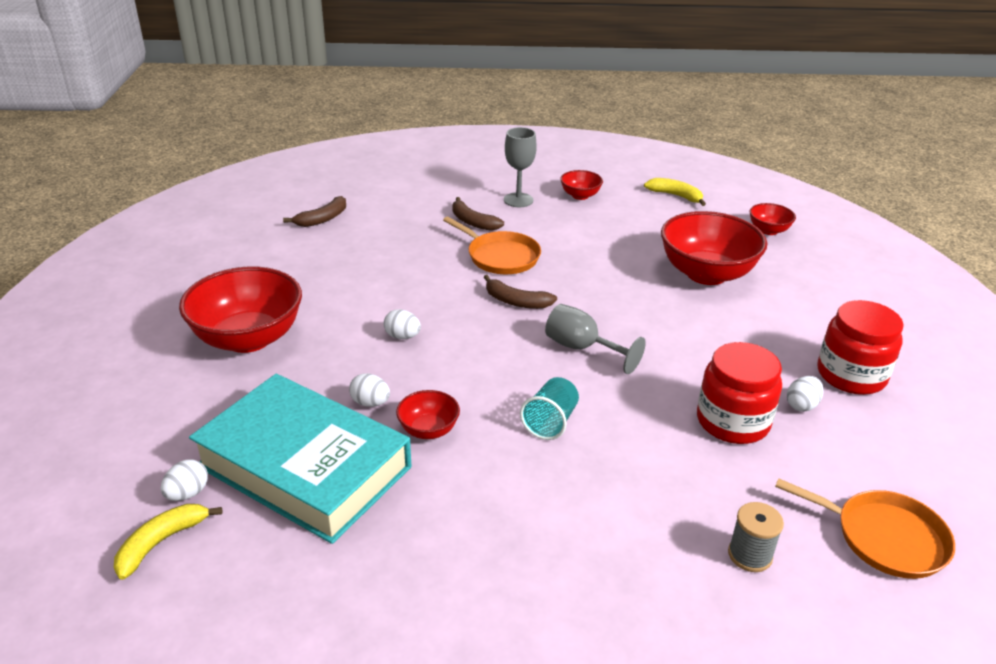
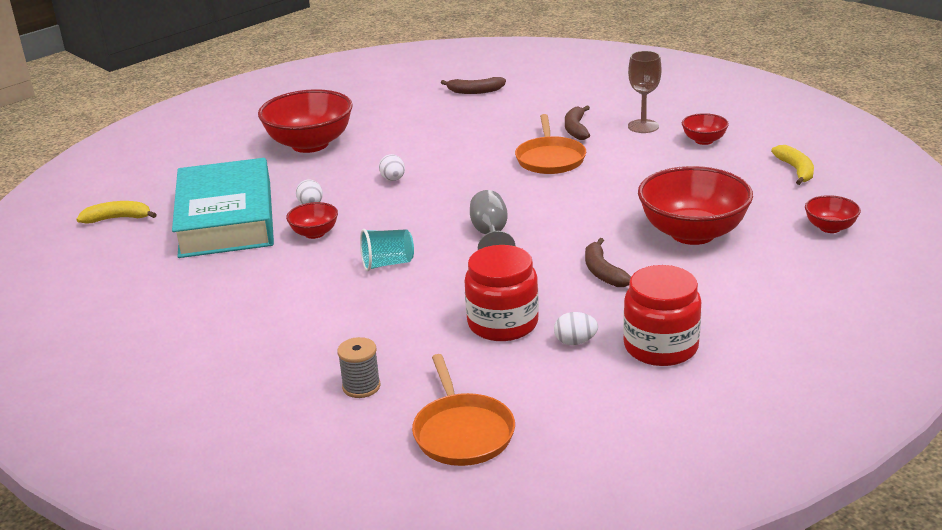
camera: 50 degrees right, 5 degrees down
white egg [161,459,208,501] -> none
brown banana [484,275,557,309] -> brown banana moved to [585,238,631,287]
grey goblet [504,127,537,207] -> brown goblet [628,51,661,133]

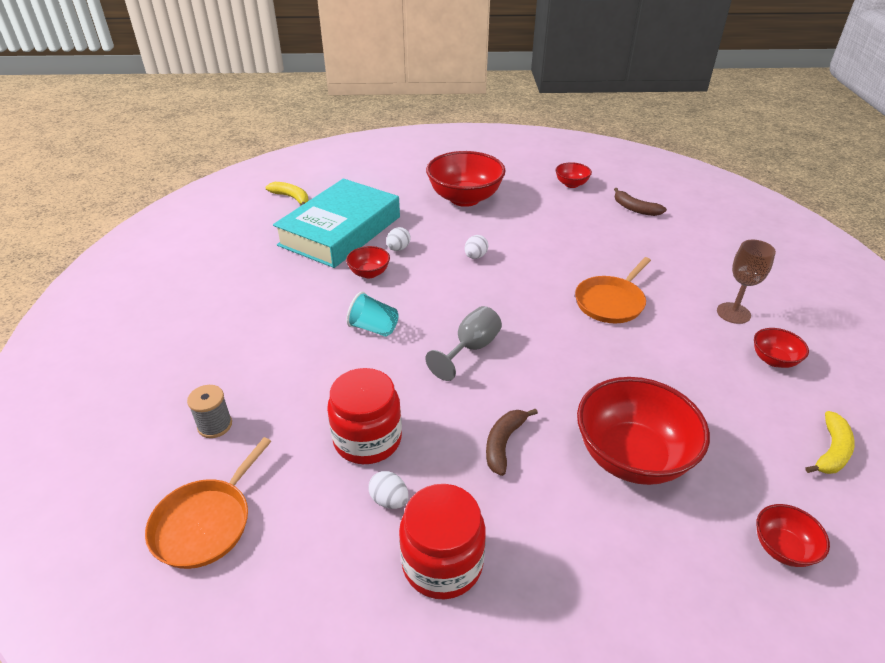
camera: 40 degrees right, 10 degrees up
brown banana [565,106,590,140] -> none
none -> red bowl [555,162,592,188]

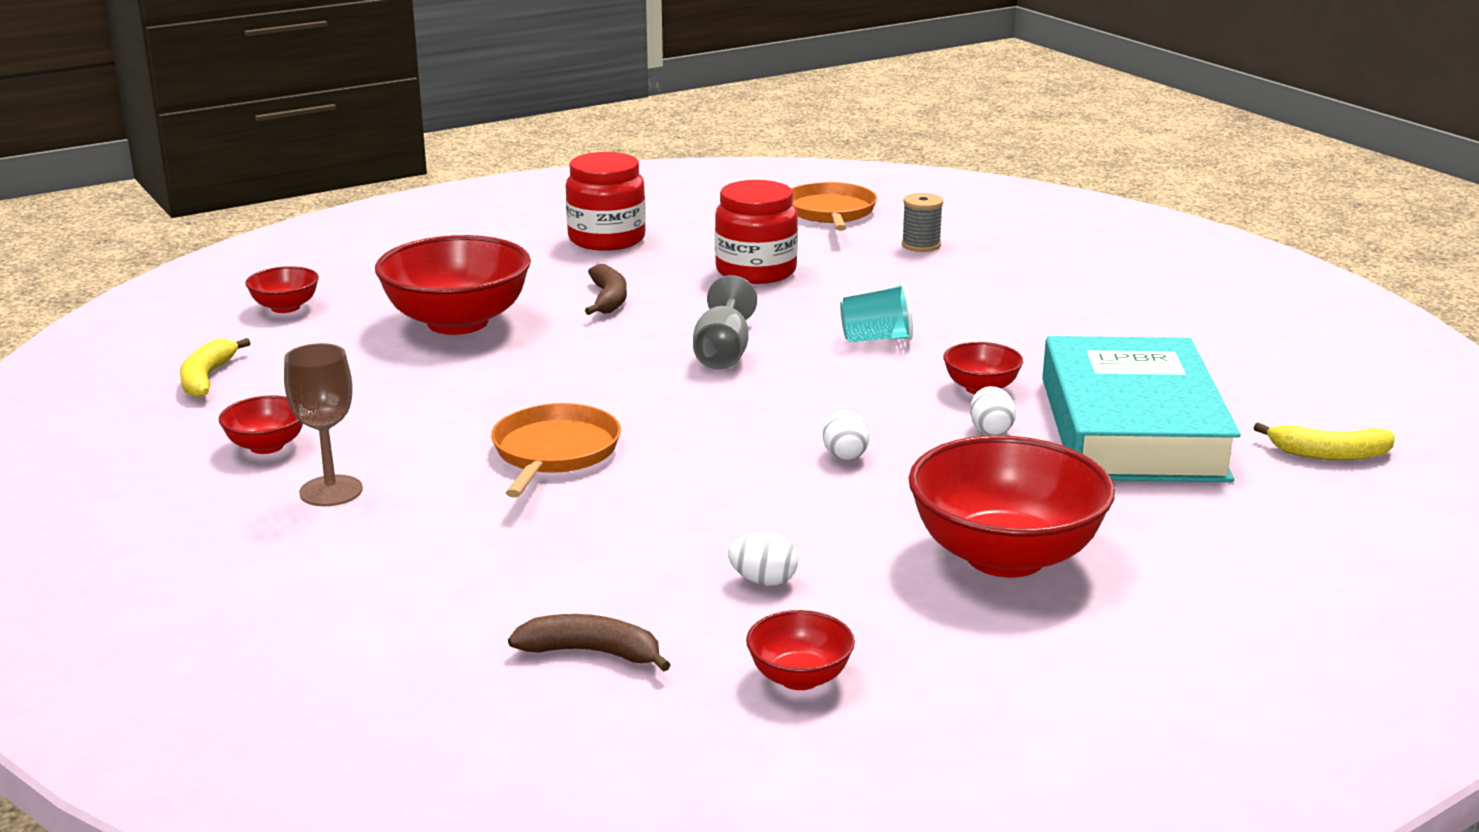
camera: 150 degrees right, 15 degrees down
white egg [368,471,409,509] -> white egg moved to [728,532,798,586]

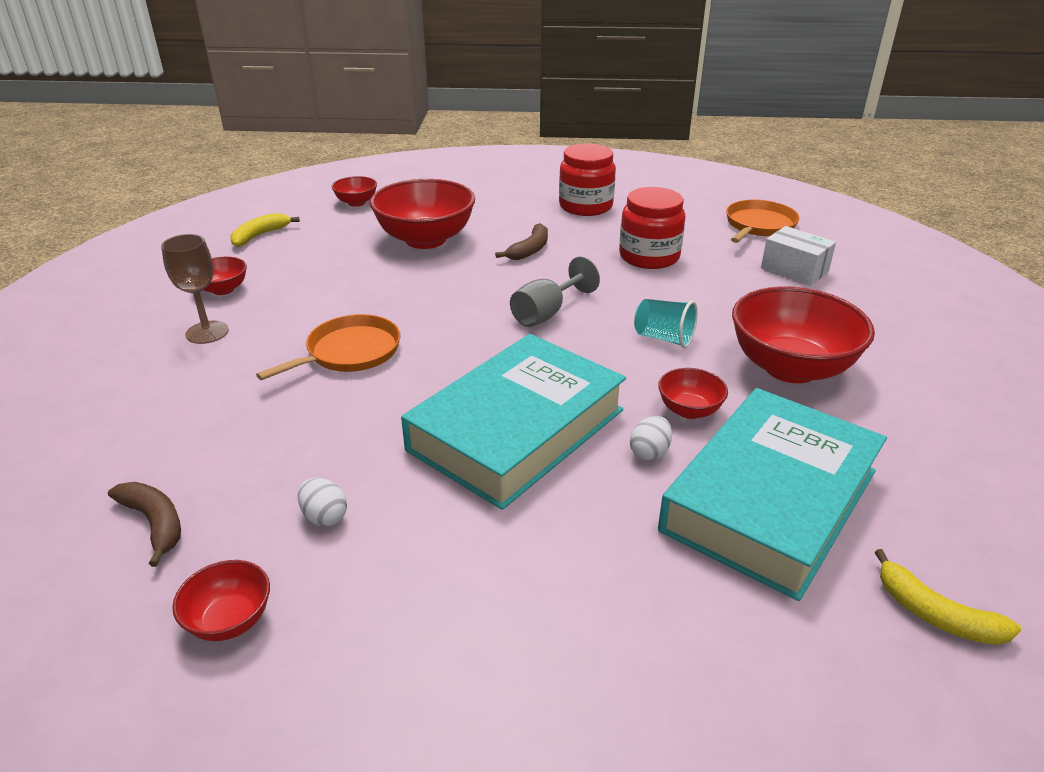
camera: 35 degrees right, 10 degrees up
white egg [823,410,869,461] -> turquoise book [401,334,626,510]
grey spool [902,193,943,252] -> white box [761,226,836,286]
red bowl [908,435,1115,577] -> red bowl moved to [732,286,875,383]

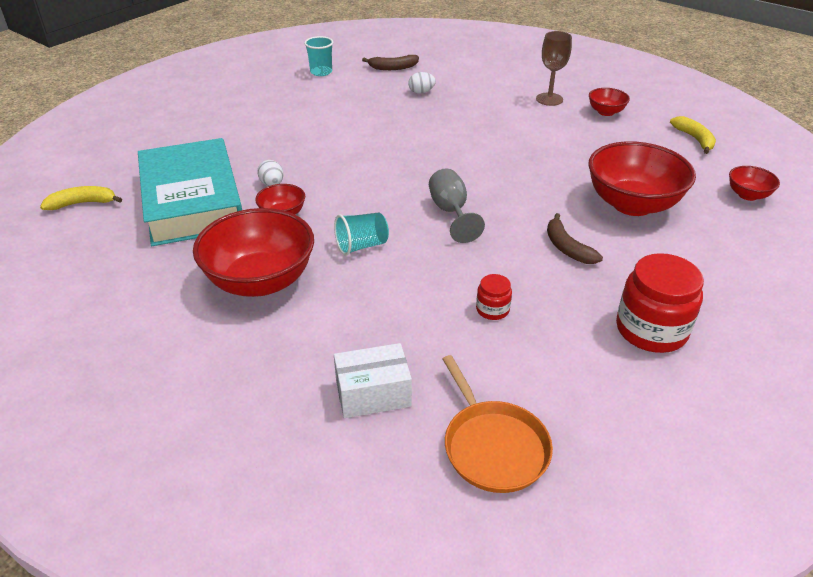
camera: 125 degrees right, 5 degrees up
red bowl [172,560,270,641] -> turquoise cup [304,36,333,76]
orange pan [256,314,401,380] -> none
white egg [298,477,347,527] -> white egg moved to [408,72,436,93]
turquoise book [401,334,626,510] -> none
red jar [619,187,686,269] -> red jar [476,274,512,320], size x0.49

